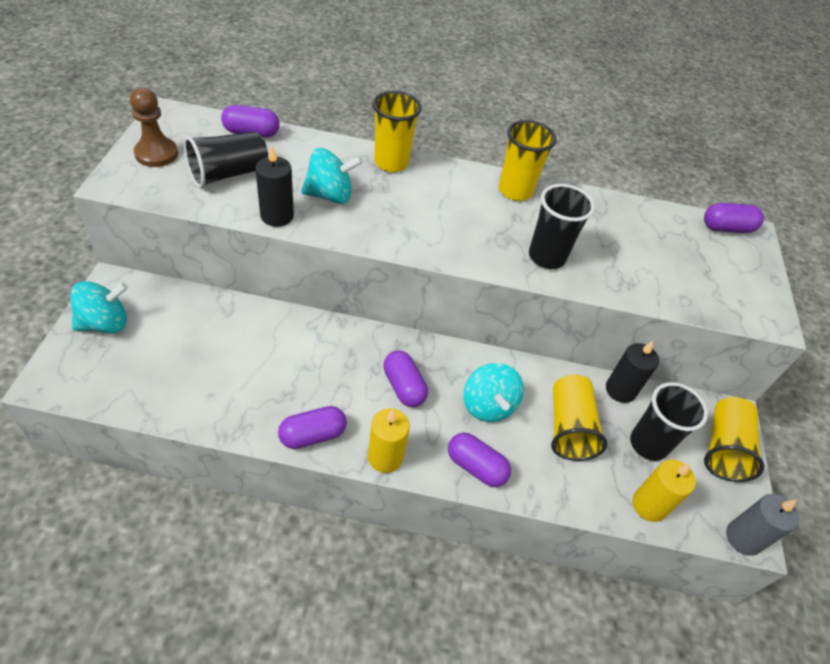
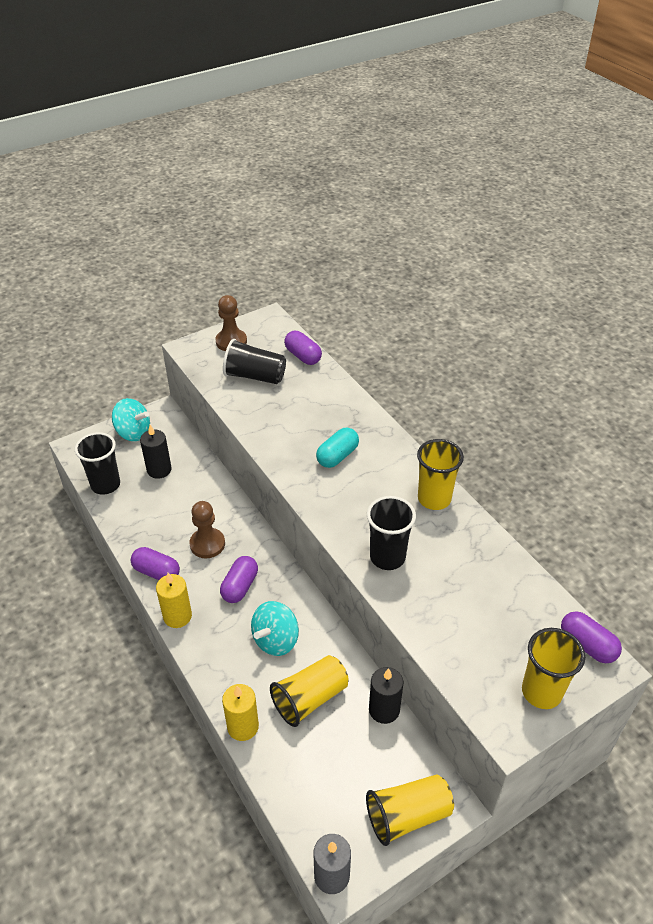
camera: 55 degrees right, 5 degrees down
black candle [255,144,294,227] -> black candle moved to [140,425,172,479]
turquoise spinning top [301,148,363,204] -> none
yellow cup [372,91,422,172] -> yellow cup moved to [522,628,585,709]
purple capsule [448,432,511,487] -> none
black cup [630,382,708,461] -> black cup moved to [75,432,120,495]
yellow candle [633,460,696,522] -> yellow candle moved to [222,684,259,741]
none -> brown pawn [190,501,225,558]
none -> turquoise capsule [316,428,359,468]

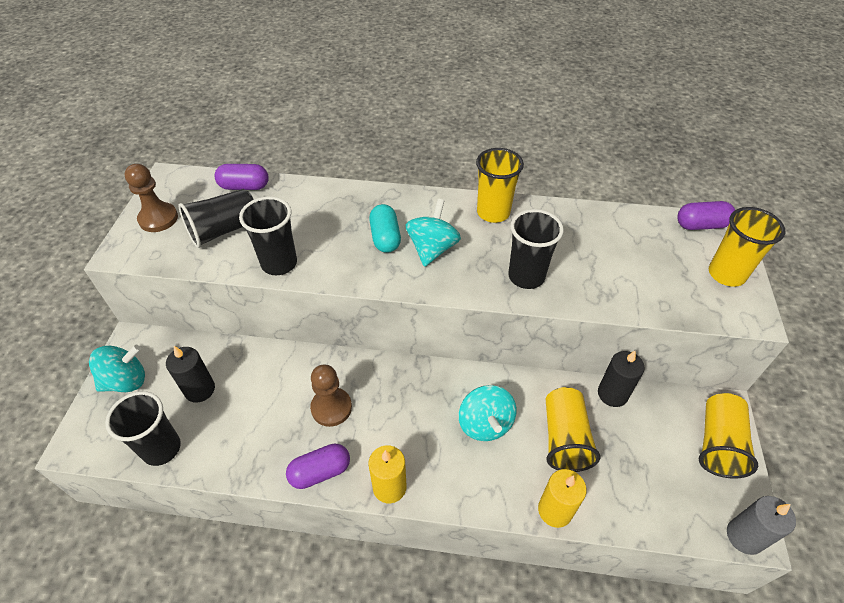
camera: 50 degrees left, 5 degrees up
purple capsule [220,556,258,603] -> none
none -> black cup [239,196,297,275]
none -> turquoise spinning top [406,199,461,267]

